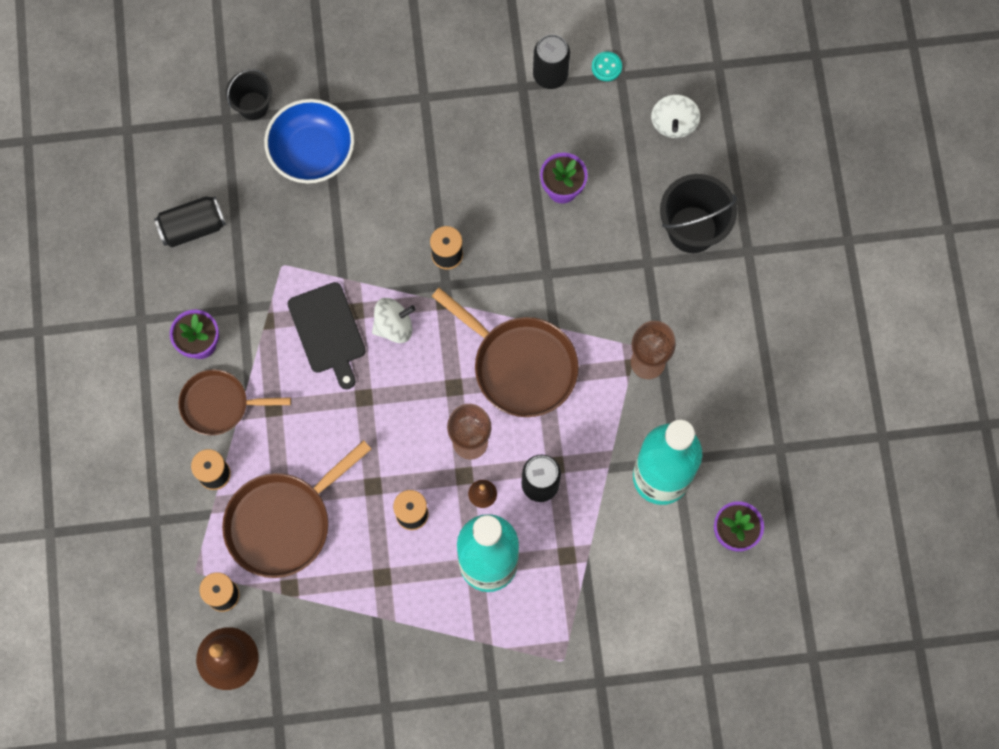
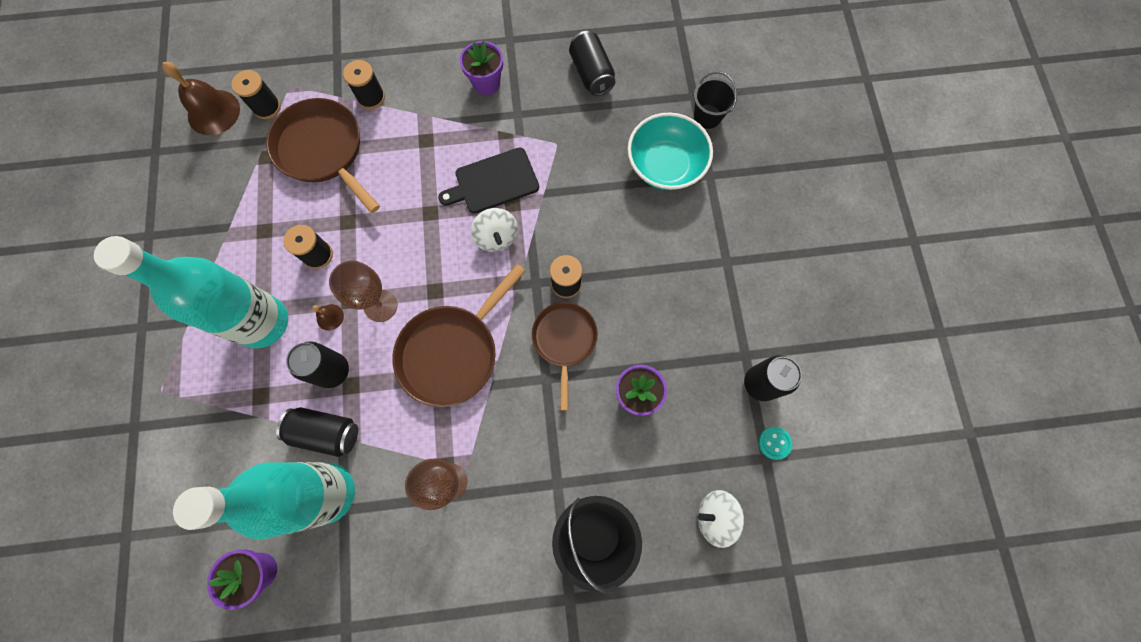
camera: 90 degrees right, 0 degrees up
brown pan [179,369,291,435] -> brown pan moved to [532,302,598,411]
blue bowl [264,99,354,183] -> turquoise bowl [627,112,713,190]
none -> black can [276,407,358,457]

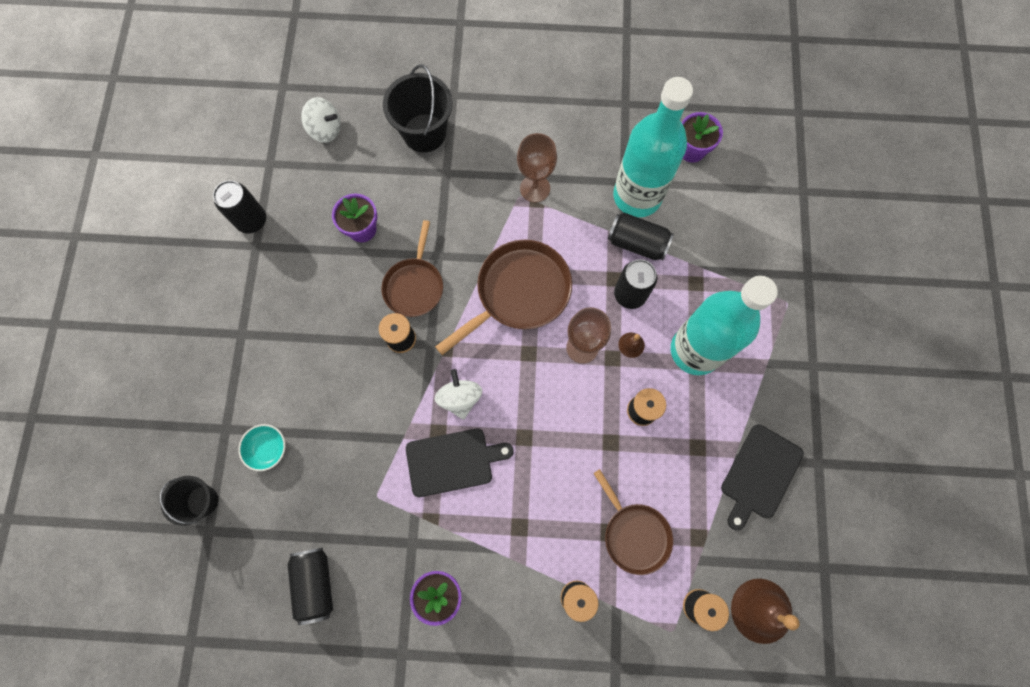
camera: 170 degrees left, 0 degrees up
brown pan [266,98,380,213] -> brown pan [593,469,673,575], size x0.66
turquoise bowl [627,112,713,190] -> turquoise bowl [238,424,285,471], size x0.52
turquoise button [758,427,792,460] -> none
none -> black cutting board [721,424,804,530]

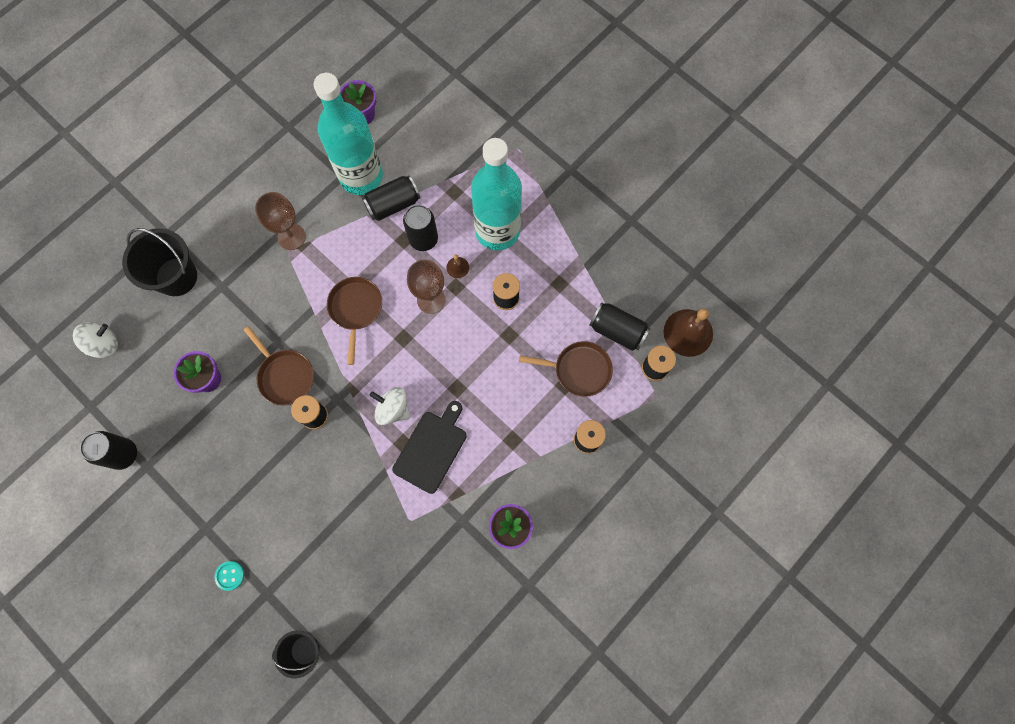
camera: 50 degrees left, 0 degrees up
turquoise bowl [238,424,285,471] -> none
black can [287,548,333,625] -> black can moved to [590,302,650,351]
brown pan [435,240,572,355] -> brown pan [327,277,382,365], size x0.66
black cutting board [721,424,804,530] -> none
none -> turquoise button [215,561,244,591]

